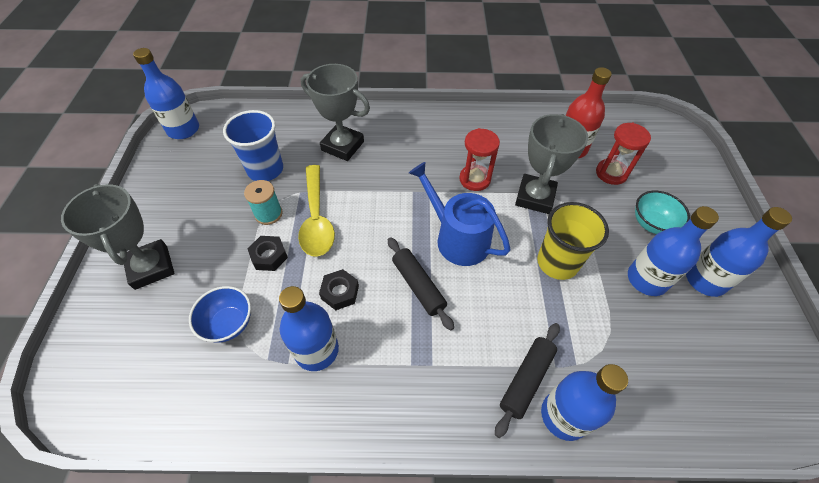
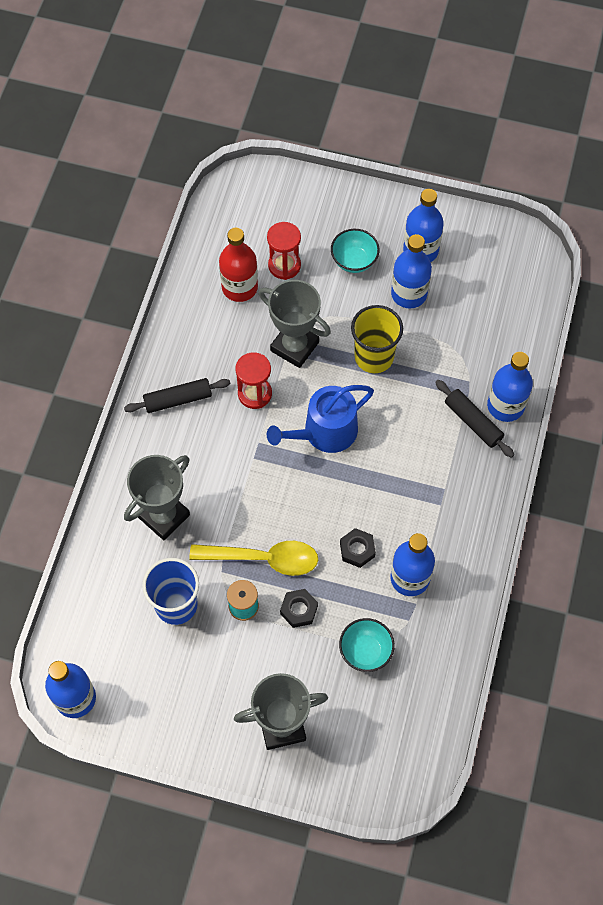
camera: 75 degrees left, 10 degrees up
blue bowl [189,286,251,343] -> turquoise bowl [339,618,395,672]
black rolling pin [388,237,454,331] -> black rolling pin moved to [124,378,230,413]

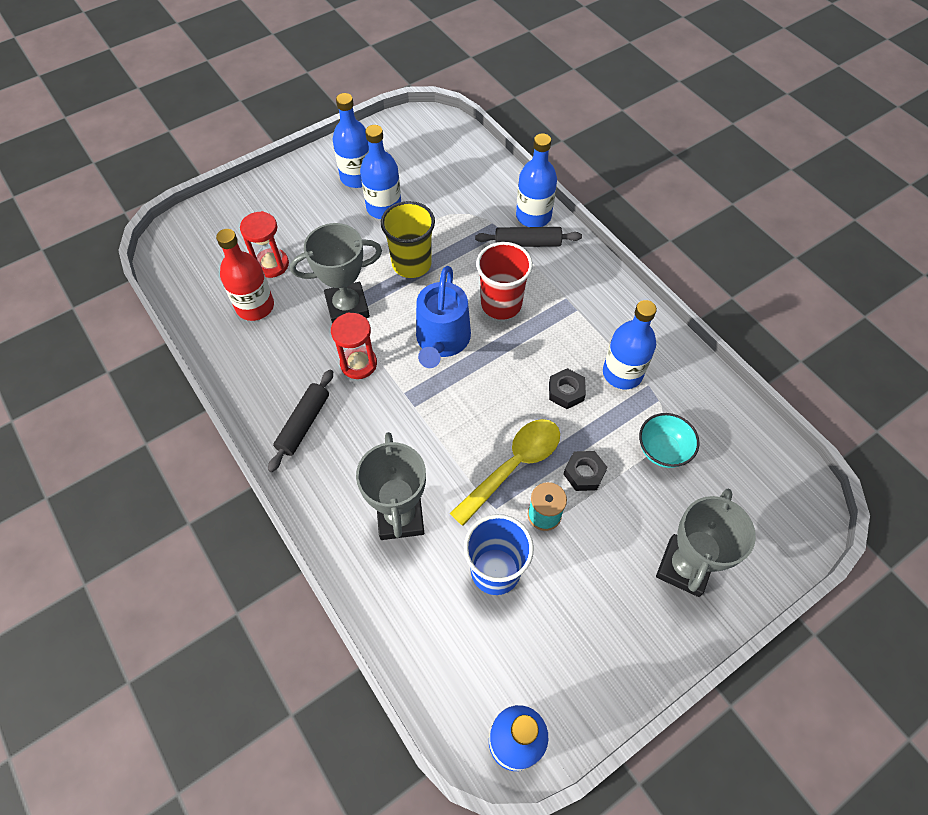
camera: 50 degrees left, 5 degrees down
turquoise bowl [331,229,379,273] -> none
none -> red cup [476,242,533,320]

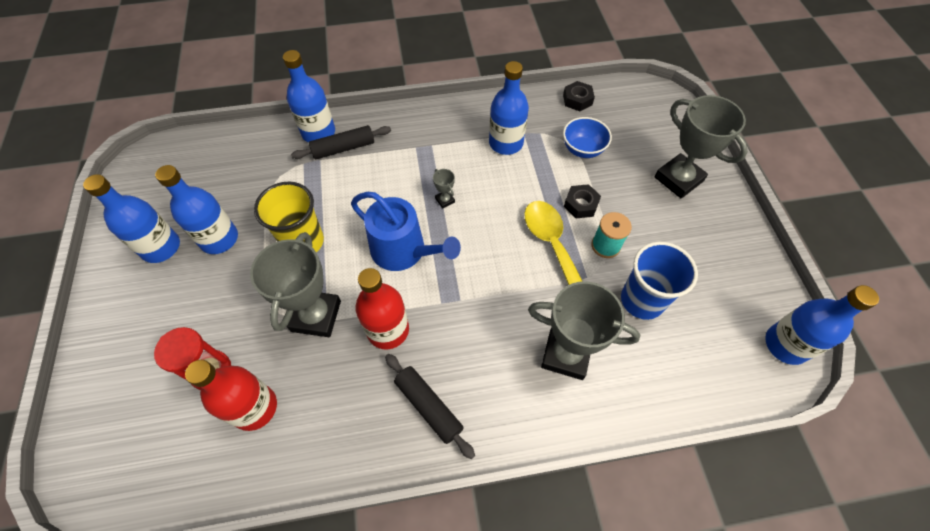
camera: 65 degrees left, 0 degrees up
red hourglass [331,313,377,379] -> red bottle [355,268,409,350]
black rolling pin [475,227,582,247] -> black rolling pin turned 45 degrees clockwise [291,125,391,159]
red cup [476,242,533,320] -> none
black nut [549,368,586,409] -> black nut moved to [563,81,595,111]
turquoise bowl [639,413,699,468] -> blue bowl [563,117,612,158]
none -> grey trophy [433,169,455,209]

